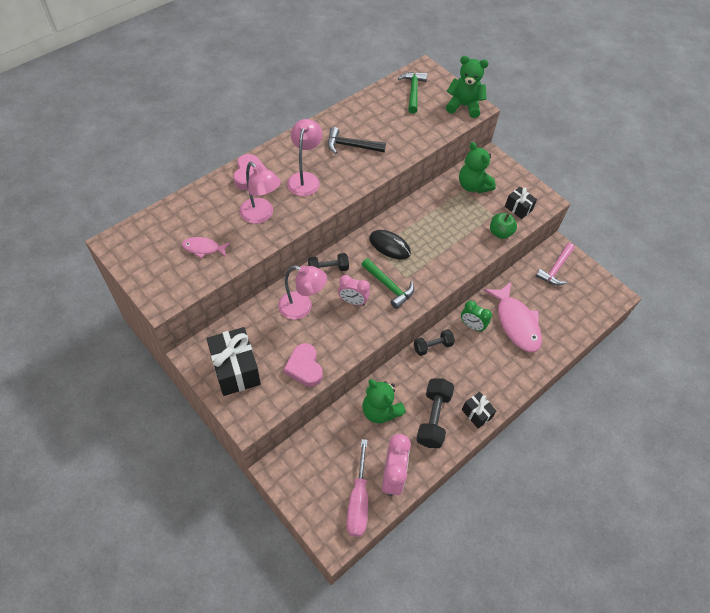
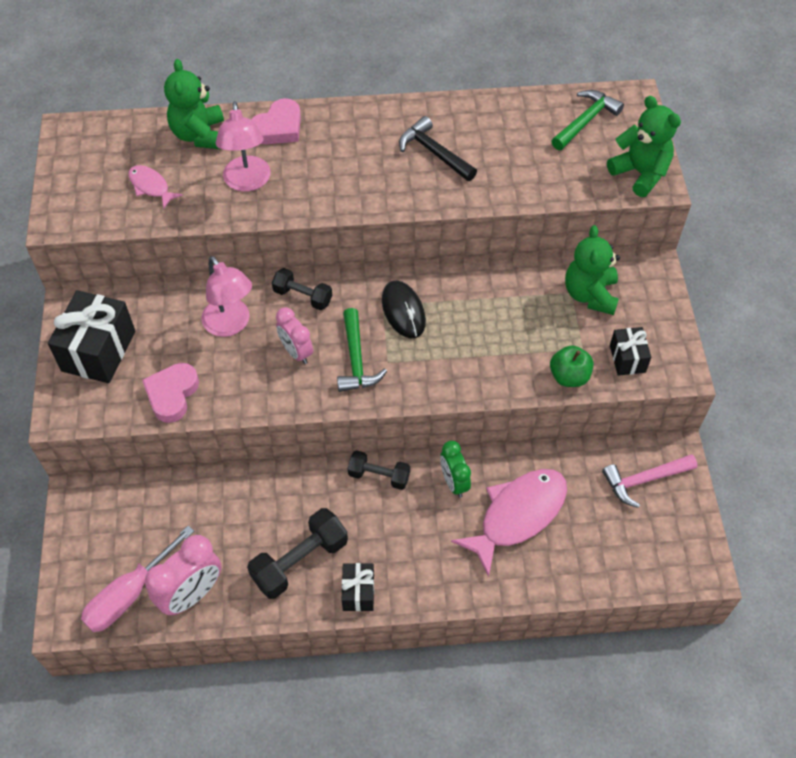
camera: 40 degrees right, 0 degrees up
pink lamp [287,119,322,196] -> none
green teddy bear [362,379,406,423] -> green teddy bear moved to [164,59,224,149]
pink fish [484,282,542,352] -> pink fish turned 150 degrees counterclockwise [451,469,567,577]

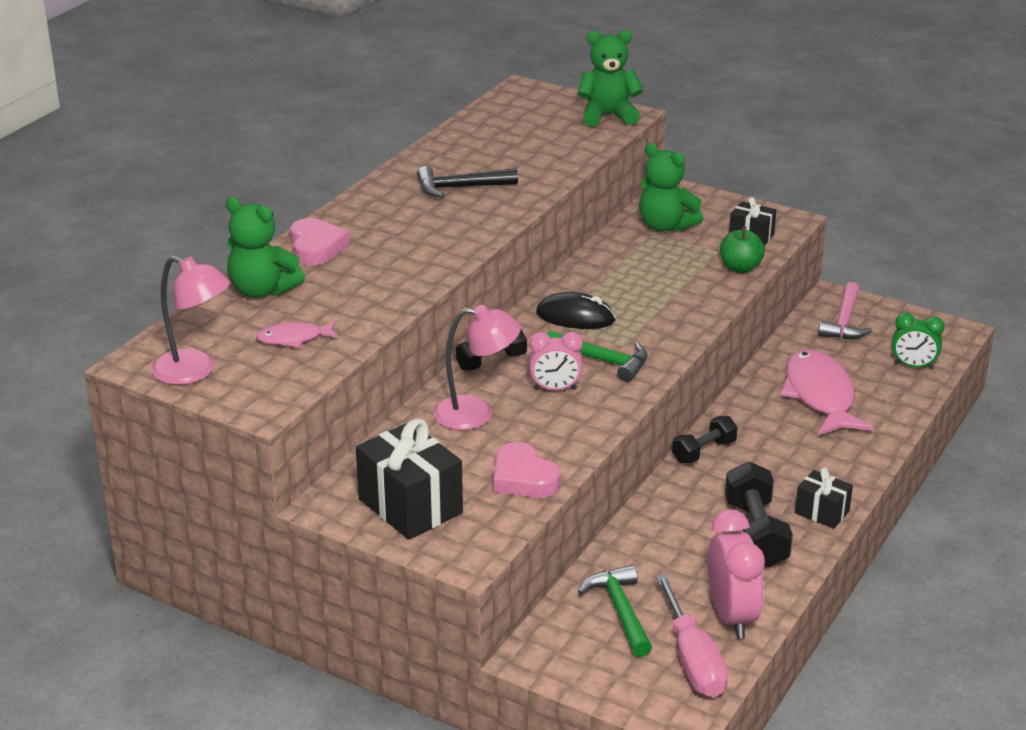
camera: 55 degrees left, 25 degrees down
pink lamp [216,101,271,192] -> pink lamp moved to [152,256,230,385]
green clock [440,441,471,498] -> green clock moved to [892,313,945,369]
green hammer [552,90,624,150] -> green hammer moved to [578,565,652,657]

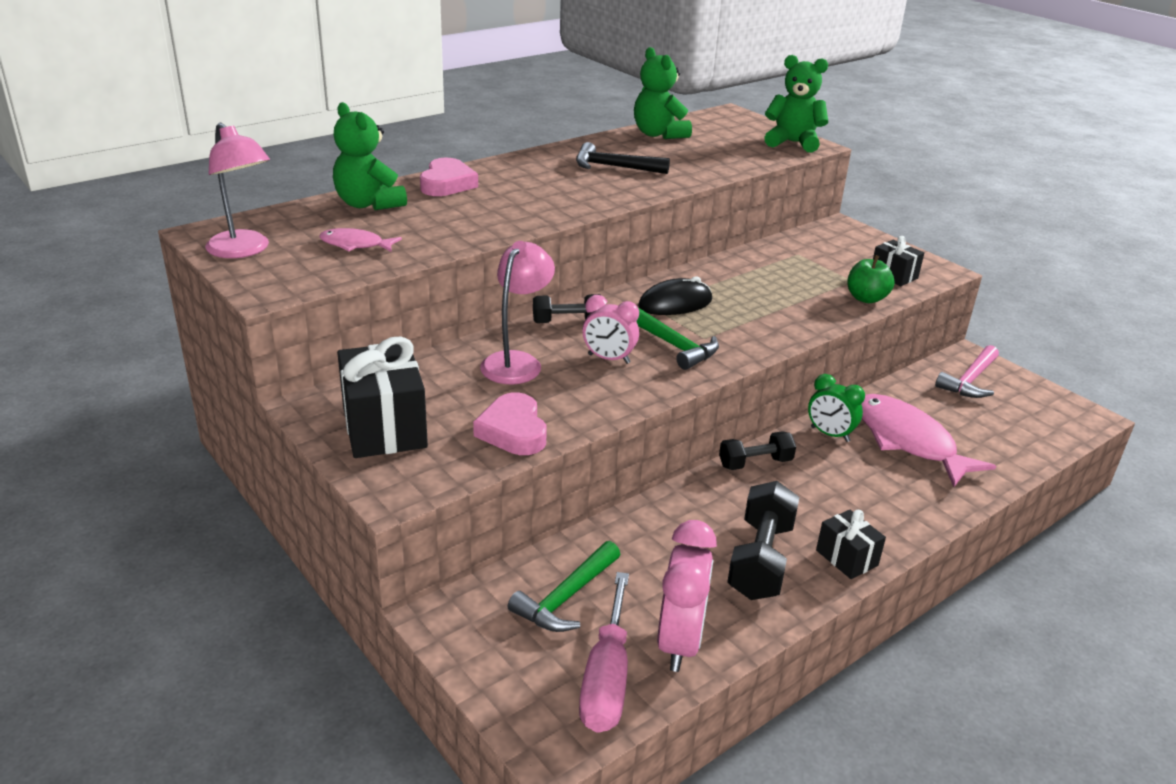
camera: 20 degrees right, 0 degrees up
pink lamp [433,305,521,430] -> pink lamp turned 90 degrees counterclockwise [480,241,555,384]
black mouse [536,292,616,329] -> black mouse turned 60 degrees counterclockwise [638,276,712,315]
green hammer [578,565,652,657] -> green hammer turned 150 degrees counterclockwise [508,541,620,632]
green teddy bear [639,143,703,232] -> green teddy bear moved to [634,47,692,139]
pink fish [780,349,873,436] -> pink fish turned 45 degrees counterclockwise [861,394,996,487]
green clock [892,313,945,369] -> green clock moved to [808,374,865,442]

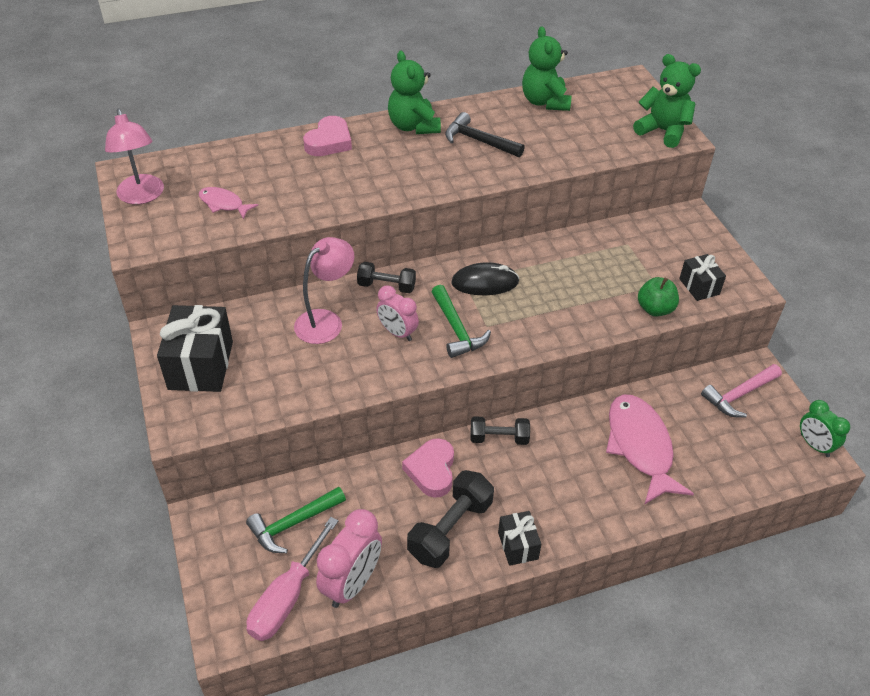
camera: 20 degrees right, 15 degrees up
green teddy bear [333,102,407,210] -> green teddy bear moved to [388,51,441,134]
pink heart [473,392,547,455] -> pink heart moved to [402,438,454,498]
green clock [808,374,865,442] -> green clock moved to [800,400,850,457]

